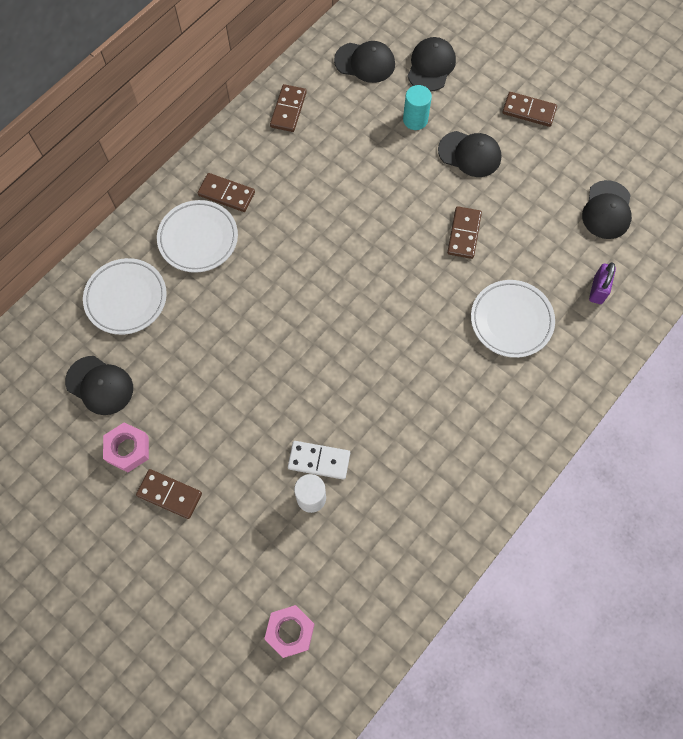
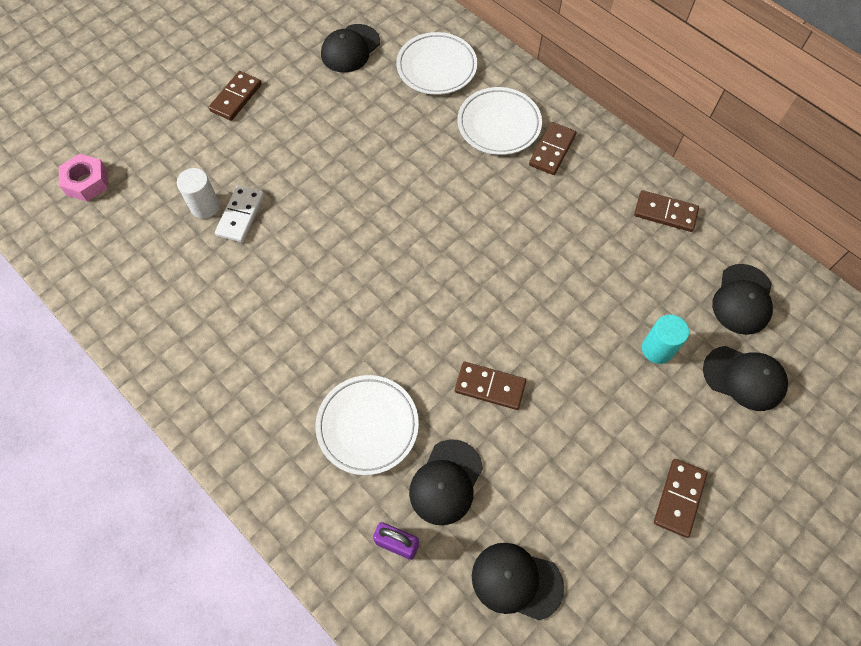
camera: 95 degrees right, 5 degrees down
pink nut [103,422,149,472] -> none
black cap [438,131,501,177] -> black cap moved to [409,439,483,525]

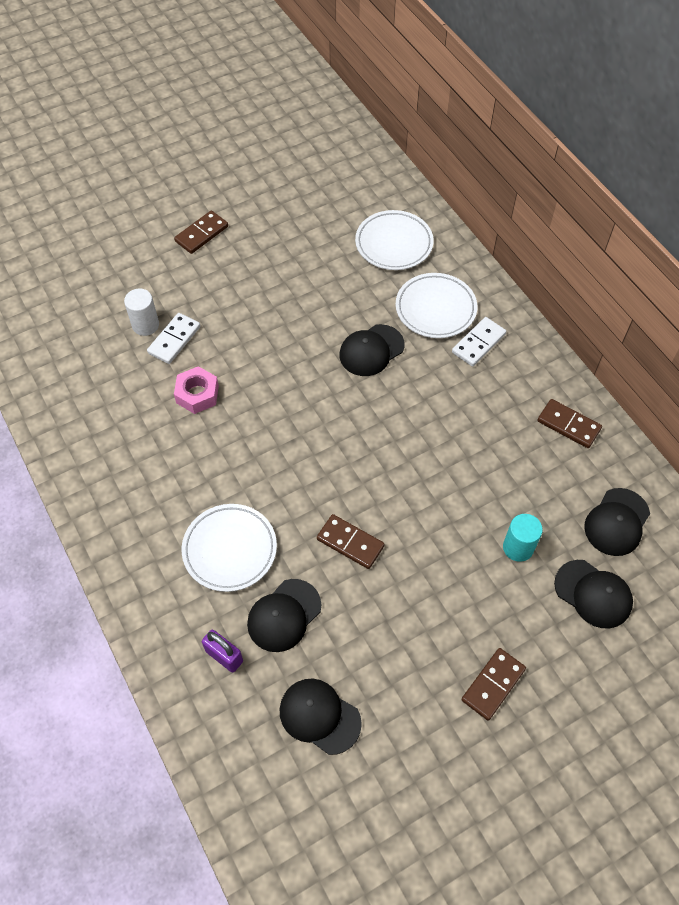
camera: 15 degrees right, 5 degrees down
pink nut [59,154,108,202] -> pink nut moved to [174,366,219,414]
black cap [321,24,380,73] -> black cap moved to [339,324,405,376]
brown domino [529,122,576,175] -> white domino [452,317,506,367]

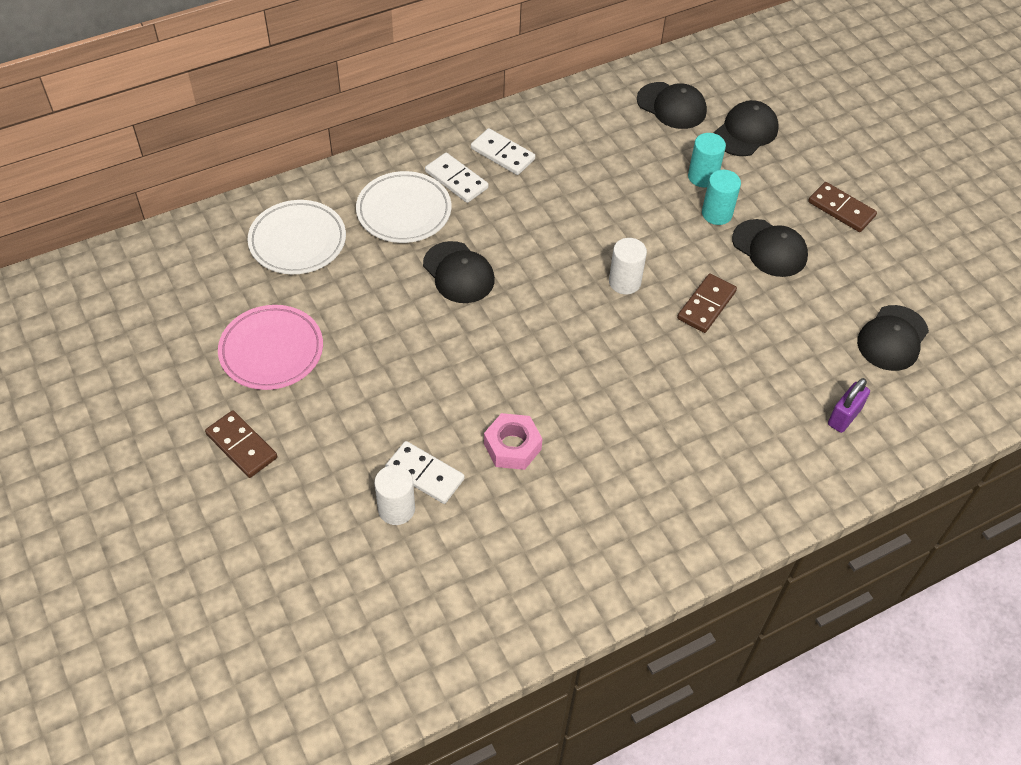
camera: 90 degrees left, 5 degrees down
white plate [182,504,277,592] -> none
black cap [247,579,321,652] -> black cap moved to [732,219,808,277]
brown domino [537,399,602,448] -> none
none -> pink plate [218,305,323,390]
none -> white domino [471,128,535,175]
none -> white cylinder [609,238,647,294]
none -> turquoise cylinder [702,170,741,225]

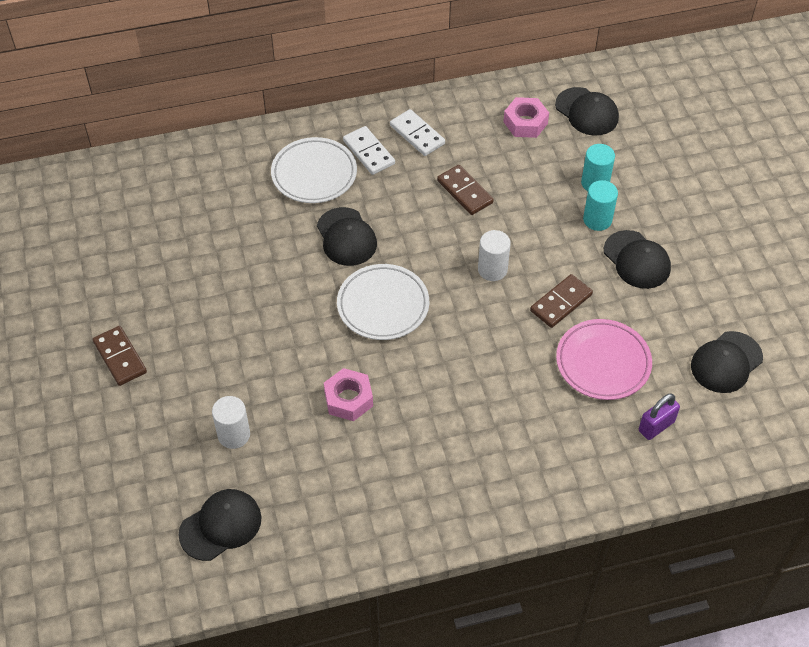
camera: 15 degrees right, 0 degrees up
pink plate [218,305,323,390] -> pink plate moved to [556,319,652,400]
white plate [248,200,346,274] -> white plate moved to [337,264,429,340]
white domino [385,441,465,504] -> none
black cap [714,100,779,156] -> black cap moved to [179,489,261,561]
brown domino [808,182,877,232] -> brown domino moved to [437,165,494,215]
none -> pink nut [503,97,549,138]

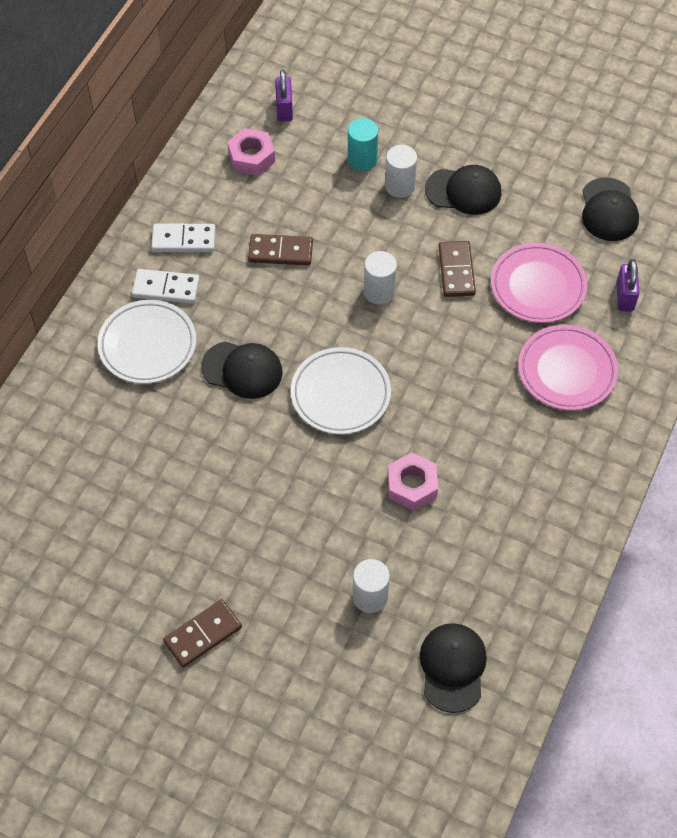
camera: 50 degrees left, 5 degrees up
brown domino [93,326,147,386] -> brown domino turned 45 degrees counterclockwise [163,599,242,668]
black cap [555,87,619,136] -> purple padlock [275,70,293,122]
turquoise cylinder [583,180,618,231] -> white cylinder [385,145,417,198]
none -> pink plate [518,325,618,411]

